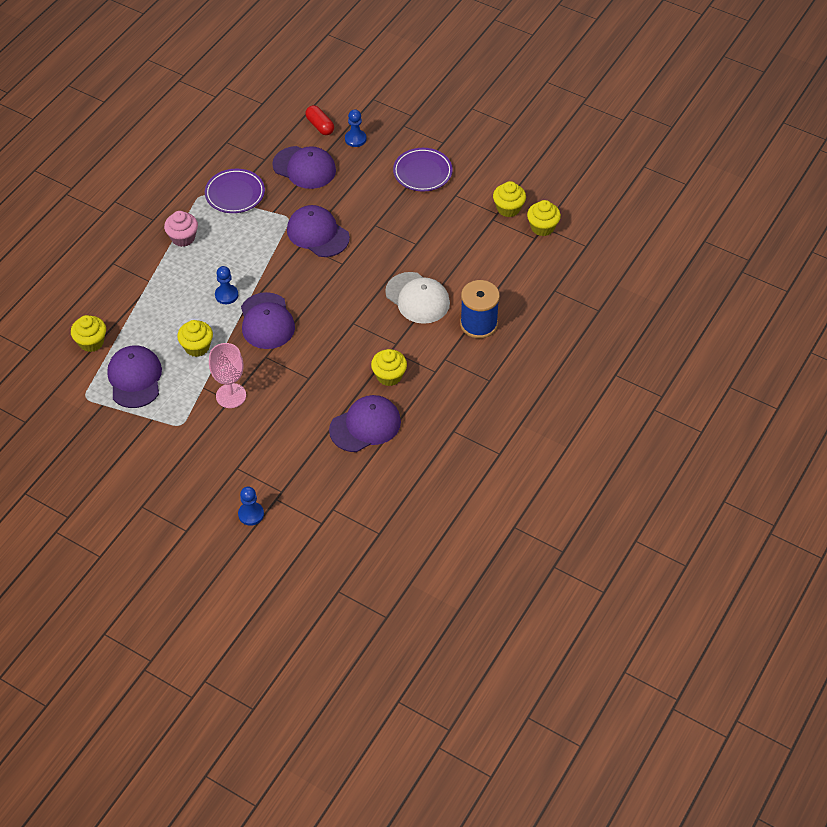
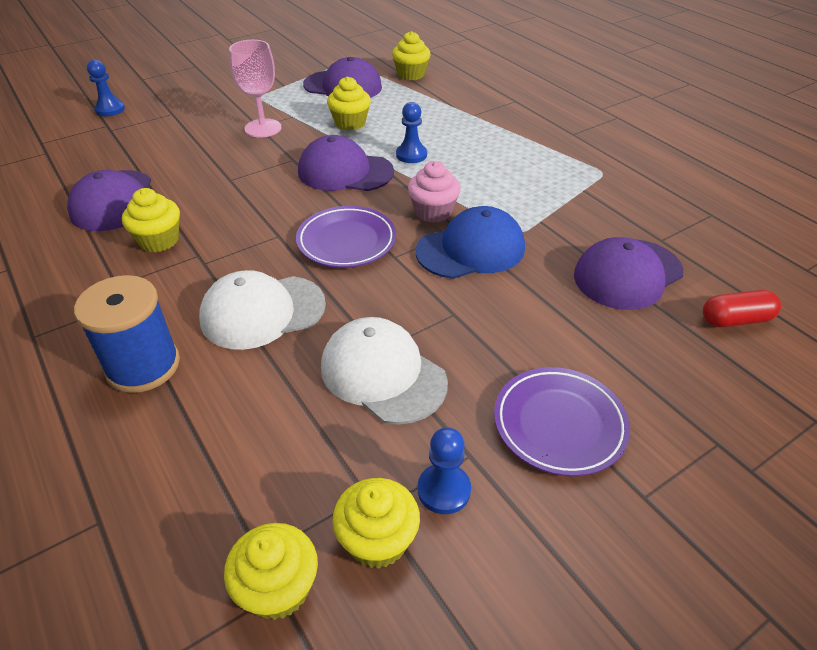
camera: 115 degrees right, 10 degrees down
pink cupcake [164,211,198,247] -> pink cupcake moved to [408,161,461,223]
purple plate [205,169,265,213] -> purple plate moved to [296,206,396,268]
purple cap [287,205,350,257] -> blue cap [416,206,525,279]
blue pawn [345,109,366,147] -> blue pawn moved to [418,427,471,514]
none -> white cap [321,317,448,425]

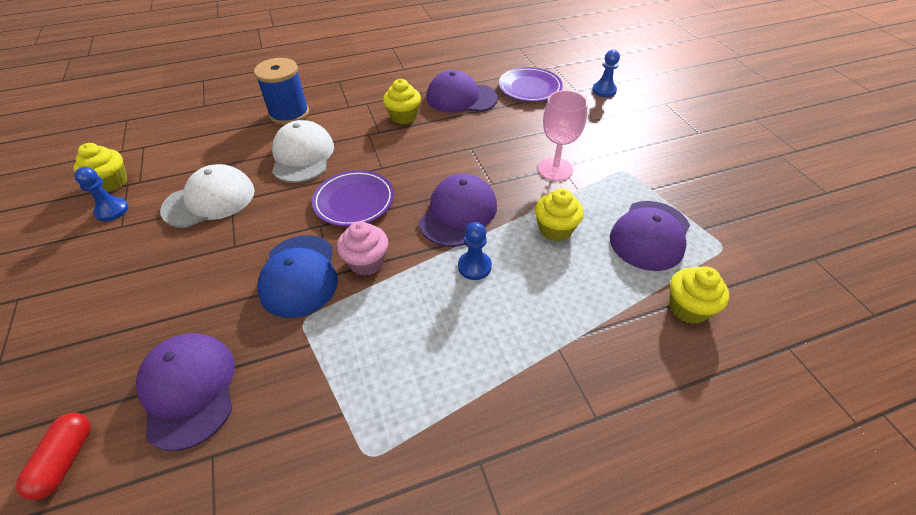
camera: 105 degrees right, 5 degrees up
yellow cupcake [224,523,318,620] -> none
purple plate [494,367,630,476] -> purple plate moved to [499,67,563,102]

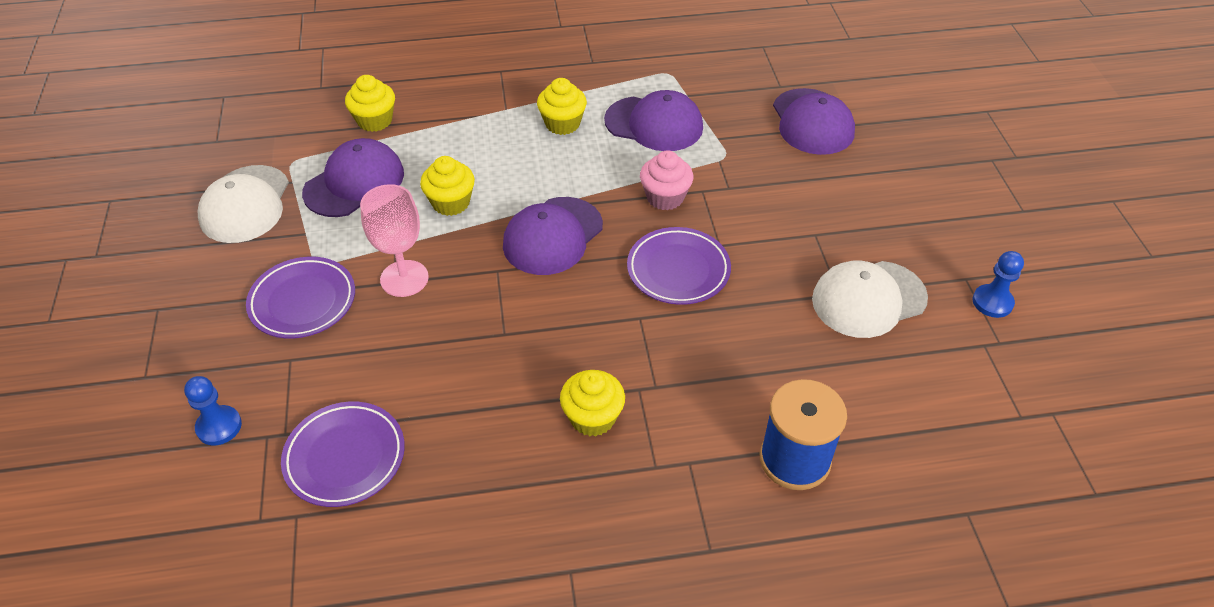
camera: 170 degrees left, 0 degrees up
red capsule [16,413,91,500] -> none
yellow cupcake [74,143,127,192] -> yellow cupcake moved to [537,78,587,135]
blue cap [257,235,338,318] -> none
white cap [272,120,334,183] -> white cap moved to [198,165,289,243]
purple cap [426,70,498,113] -> purple cap moved to [604,90,703,151]
blue pawn [458,222,492,280] -> none
none -> purple plate [246,257,355,338]

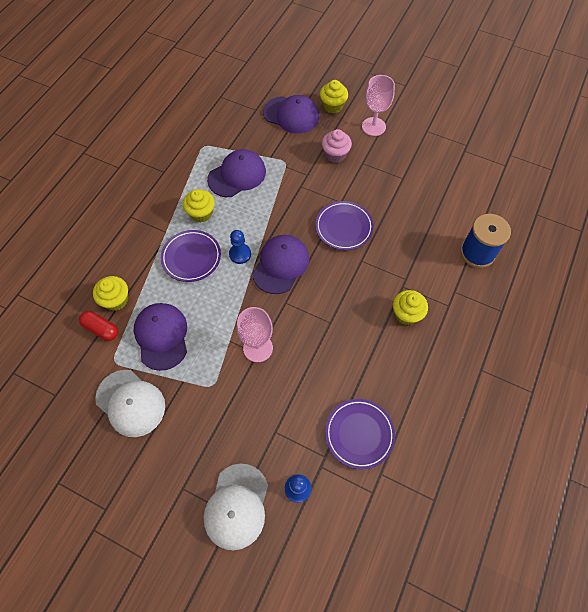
camera: 55 degrees left, 15 degrees up
purple plate [246,257,355,338] -> purple plate moved to [161,230,221,282]
yellow cupcake [420,156,475,216] -> yellow cupcake moved to [320,80,348,114]
purple cap [503,197,603,275] -> purple cap turned 135 degrees counterclockwise [252,235,309,294]
pink cupcake [640,150,693,210] -> pink cupcake moved to [322,129,352,163]
white cap [812,261,928,338] -> white cap moved to [204,464,268,550]
blue pawn [973,251,1024,318] -> blue pawn moved to [229,230,251,264]
none -> red capsule [79,311,118,341]
none -> pink goblet [362,75,395,136]

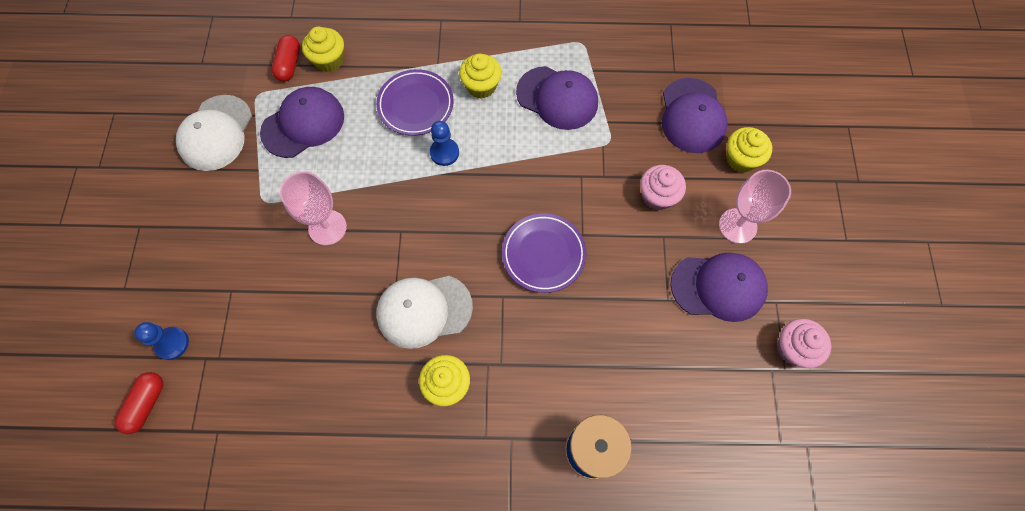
camera: 65 degrees right, 5 degrees up
white cap [204,464,268,550] -> white cap moved to [377,276,473,349]
purple cap [252,235,309,294] -> purple cap moved to [671,253,768,322]
purple plate [325,399,395,469] -> none
none -> red capsule [115,372,163,434]
none -> pink cupcake [777,319,831,368]

